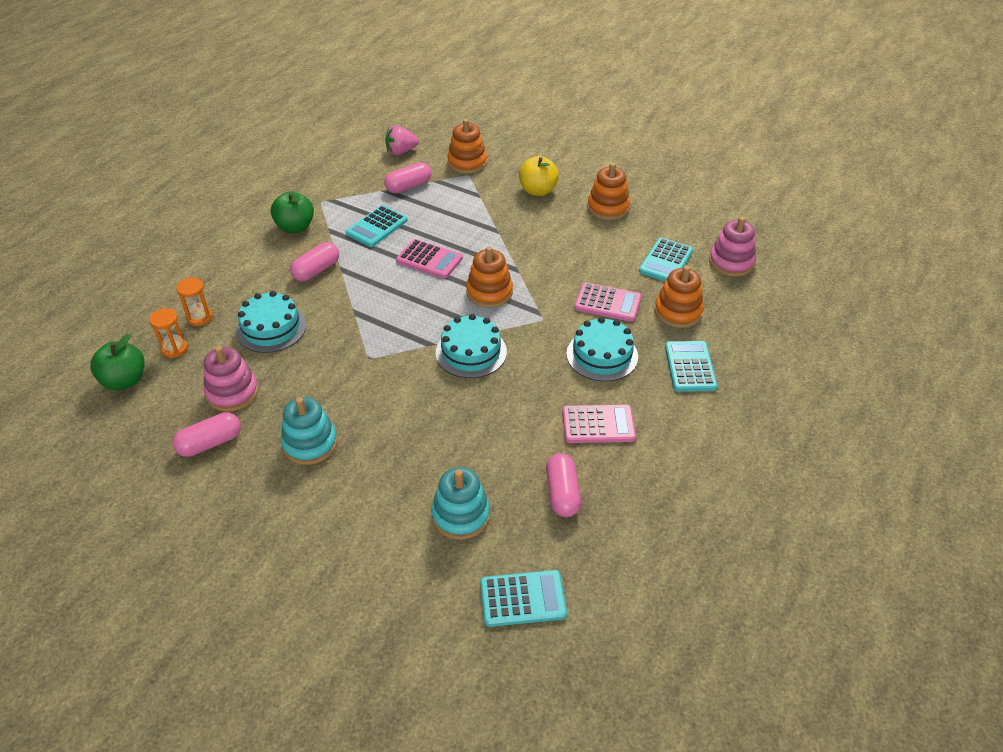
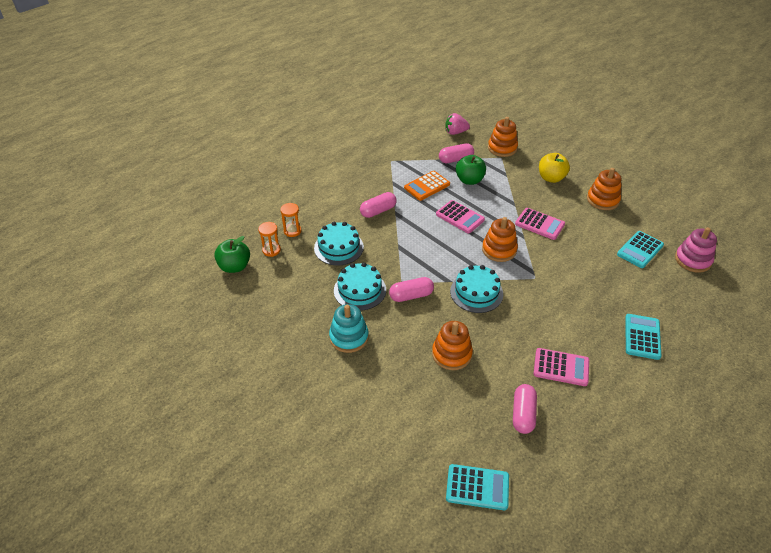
camera: 15 degrees right, 0 degrees up
pink capsule [172,412,241,457] -> pink capsule moved to [389,277,434,302]
pink stacking toy [204,346,259,412] -> none
green apple [271,192,314,233] -> green apple moved to [456,155,486,185]
turquoise calculator [346,205,408,247] -> orange calculator [404,171,450,201]
turquoise stacking toy [431,467,490,540] -> none
turquoise cake [566,317,638,382] -> turquoise cake moved to [334,262,386,311]
pink calculator [574,282,642,322] -> pink calculator moved to [515,208,565,240]
orange stacking toy [654,265,704,328] -> orange stacking toy moved to [432,321,473,370]

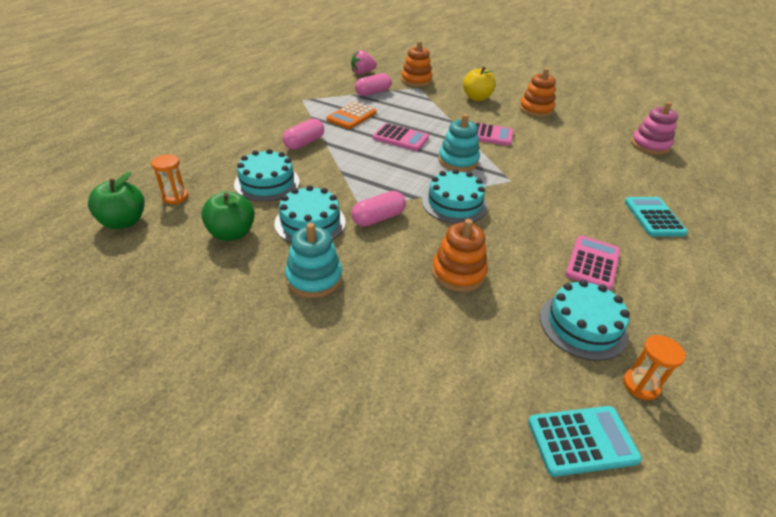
camera: 20 degrees left, 5 degrees down
orange hourglass [280,203,301,237] -> orange hourglass moved to [623,335,686,400]
green apple [456,155,486,185] -> green apple moved to [201,191,255,241]
orange stacking toy [482,217,518,262] -> turquoise stacking toy [438,114,480,172]
pink capsule [513,384,537,434] -> turquoise cake [540,280,630,361]
pink calculator [533,348,589,386] -> pink calculator turned 60 degrees counterclockwise [565,235,620,290]
turquoise calculator [617,231,664,268] -> none

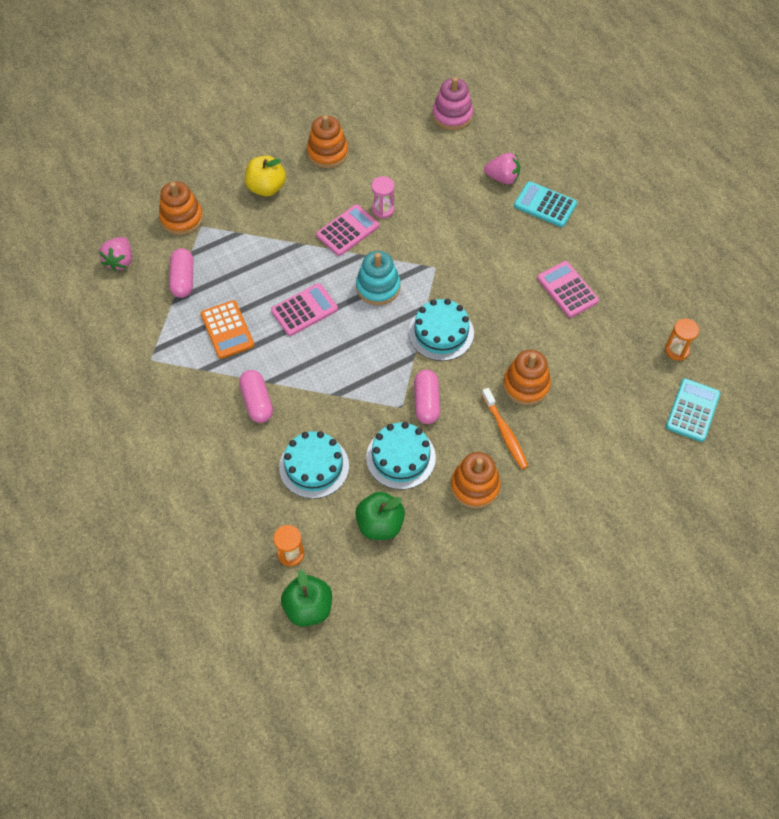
camera: 55 degrees left, 20 degrees up
turquoise stacking toy [285,223,342,298] -> orange stacking toy [451,452,501,508]
turquoise cake [540,280,630,361] -> none
none -> pink hourglass [371,176,394,219]
none -> orange toothbrush [482,388,528,469]
none -> pink strawberry [484,153,520,184]

